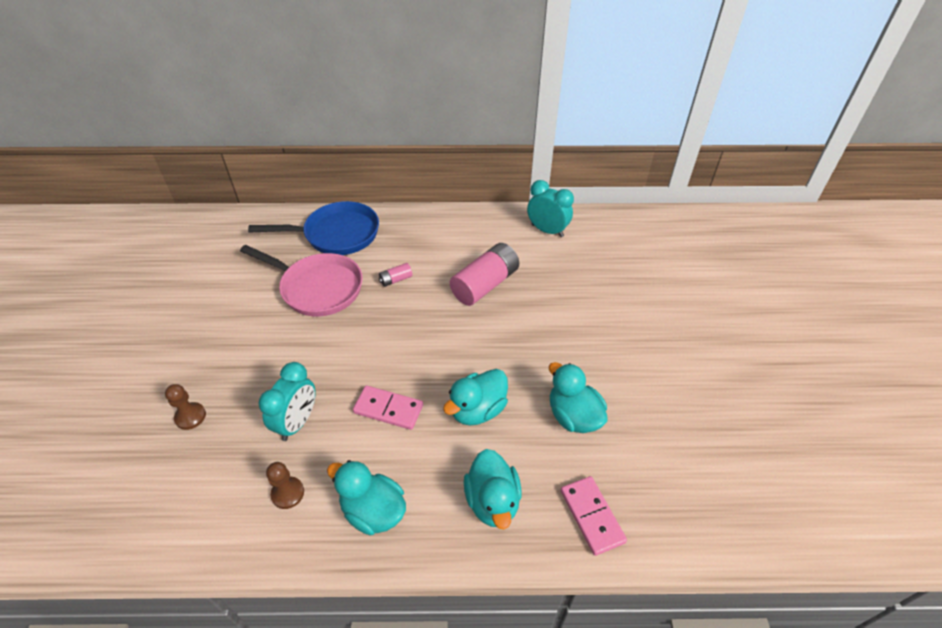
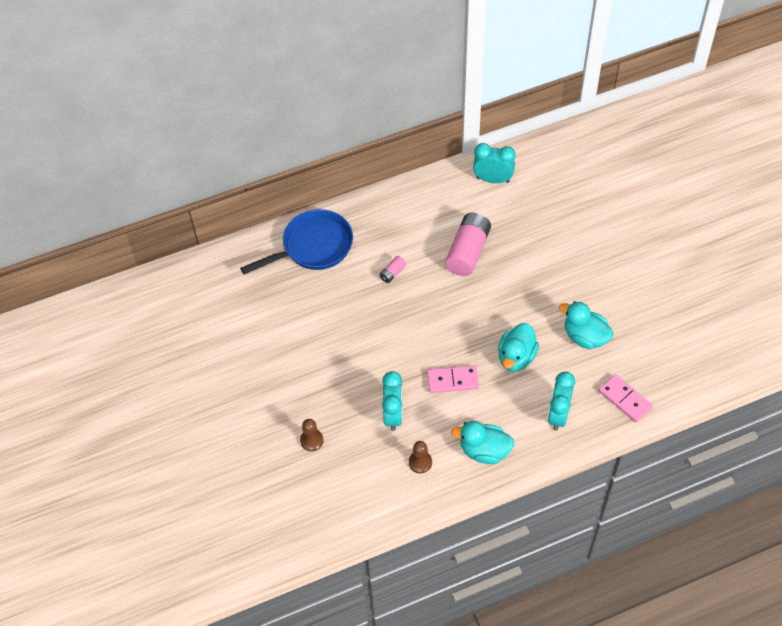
camera: 20 degrees left, 10 degrees up
pink pan [240,245,363,317] -> none
turquoise duck [464,449,522,529] -> turquoise clock [548,372,575,431]

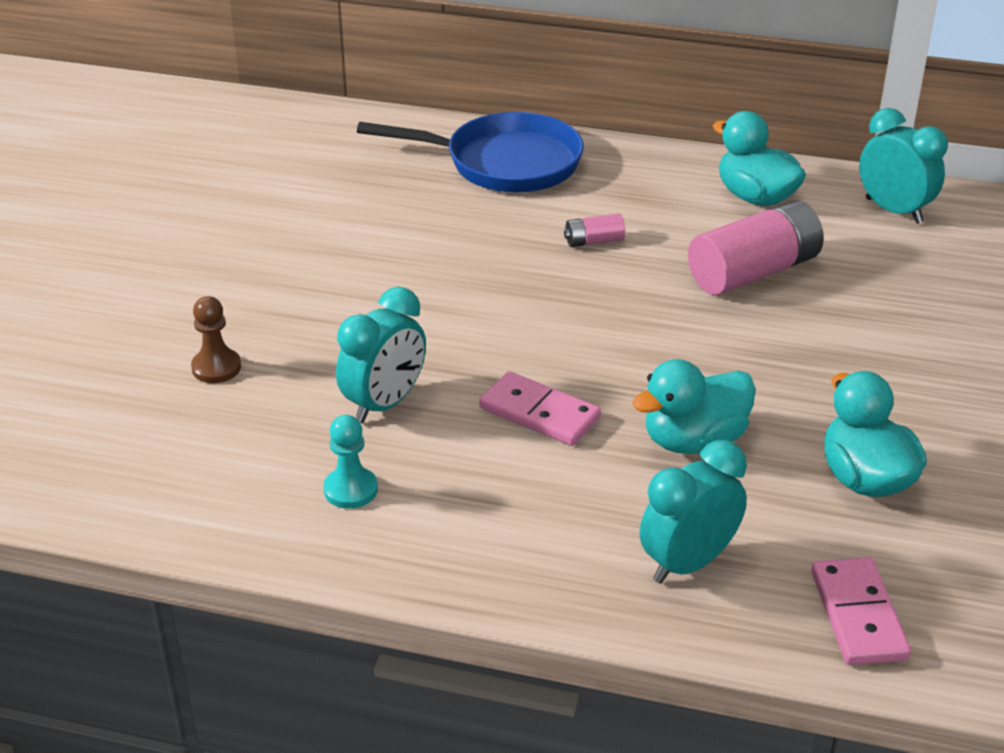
camera: 35 degrees right, 20 degrees down
brown pawn [409,441,432,473] -> turquoise pawn [323,415,378,509]
turquoise duck [451,421,514,464] -> turquoise duck moved to [712,111,806,206]

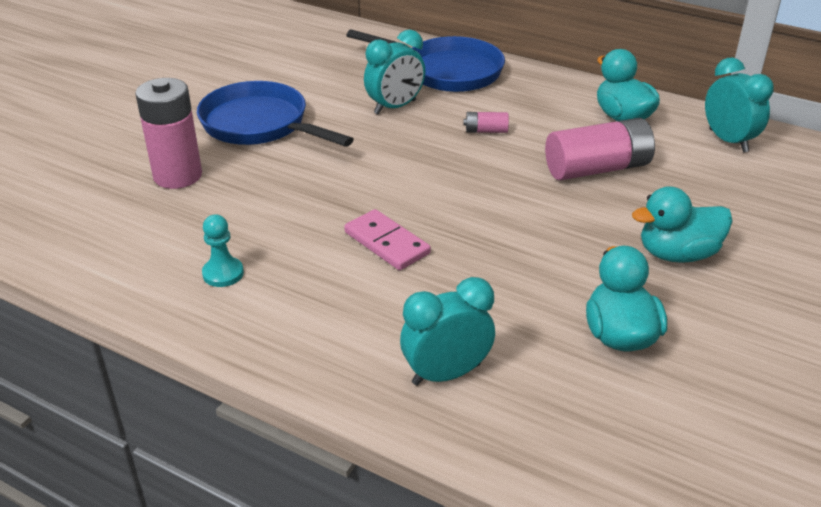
camera: 15 degrees right, 0 degrees up
brown pawn [191,296,241,383] -> pink battery [135,78,202,189]
turquoise clock [336,287,426,423] -> turquoise clock moved to [364,30,425,115]
turquoise duck [632,359,756,454] -> turquoise duck moved to [632,186,733,263]
pink domino [811,557,911,665] -> none
none -> blue pan [197,81,354,147]

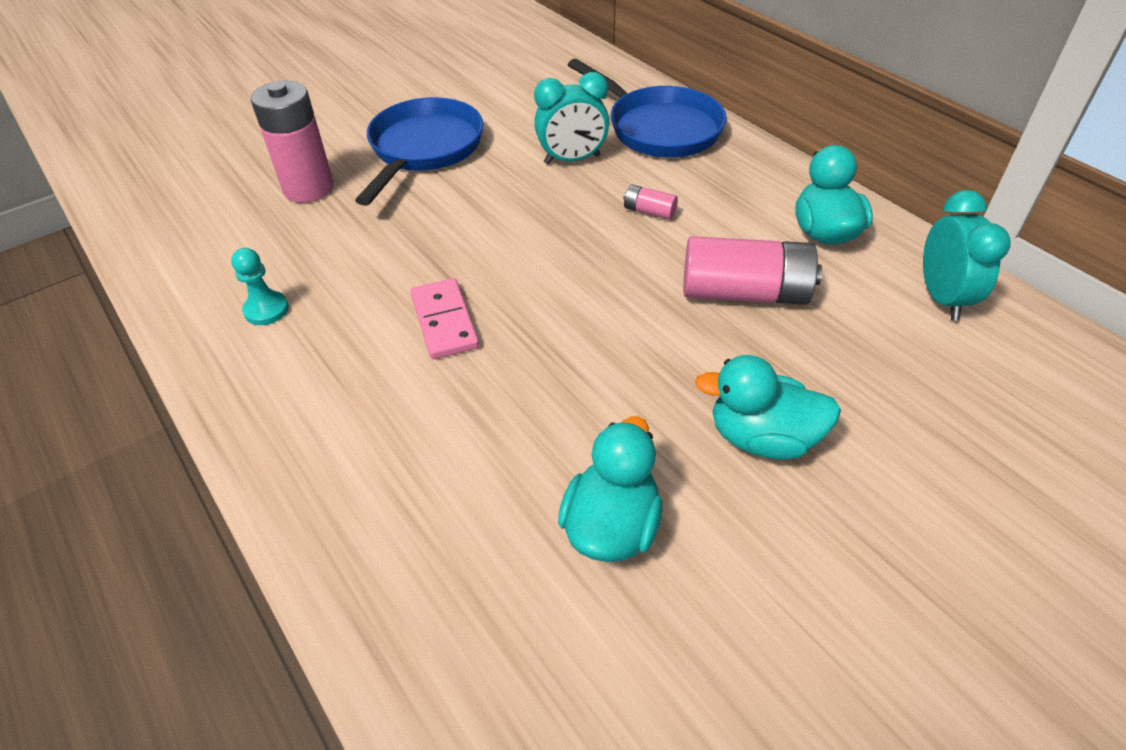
camera: 25 degrees right, 10 degrees up
blue pan [197,81,354,147] -> blue pan turned 45 degrees clockwise [355,97,484,206]
turquoise clock [400,277,495,386] -> none

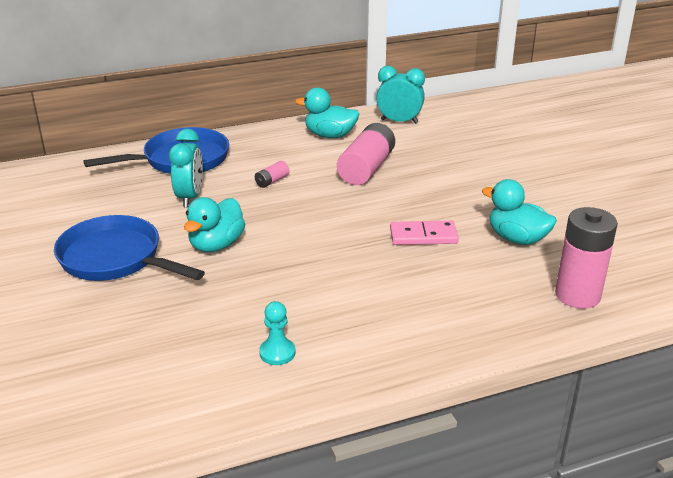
camera: 75 degrees left, 15 degrees down
pink battery [251,81,334,203] -> pink battery moved to [555,207,618,309]
pink domino [411,278,479,359] -> pink domino moved to [390,221,459,245]
turquoise duck [695,355,841,460] -> turquoise duck moved to [184,197,245,252]

